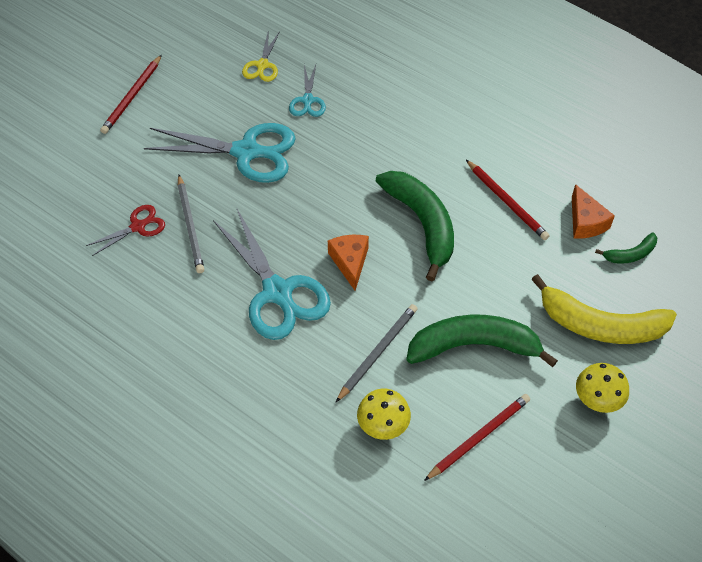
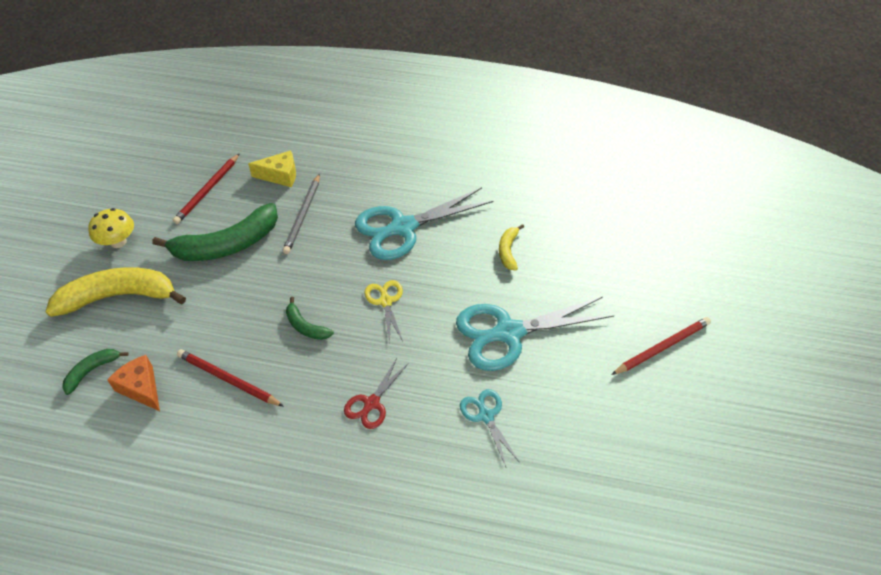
camera: 155 degrees right, 5 degrees down
red scissors [86,205,165,256] -> red scissors moved to [344,358,409,429]
red pencil [100,55,162,134] -> red pencil turned 60 degrees clockwise [611,317,711,375]
grey pencil [178,175,204,273] -> yellow banana [499,224,524,270]
turquoise scissors [213,207,331,340] -> turquoise scissors turned 60 degrees counterclockwise [355,187,493,260]
yellow scissors [242,31,280,82] -> yellow scissors moved to [364,280,403,344]
orange cheese [328,235,369,291] -> none
yellow mushroom [357,389,411,440] -> yellow cheese [248,151,296,187]
green banana [376,171,454,281] -> green banana [286,297,334,340], size x0.48

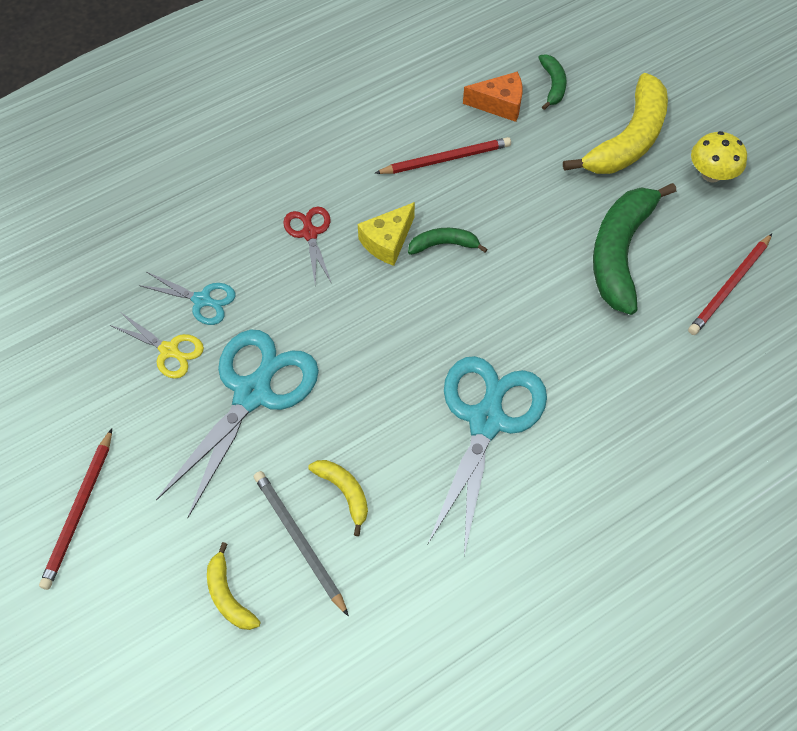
camera: 135 degrees right, 10 degrees up
red pencil [173,153,240,224] -> red pencil turned 120 degrees counterclockwise [688,234,772,335]
yellow cheese [248,151,296,187] -> yellow cheese moved to [358,202,415,266]
grey pencil [283,173,320,254] -> grey pencil moved to [254,471,349,616]
yellow scissors [364,280,403,344] -> yellow scissors moved to [110,312,204,379]
none -> yellow banana [207,542,260,630]

